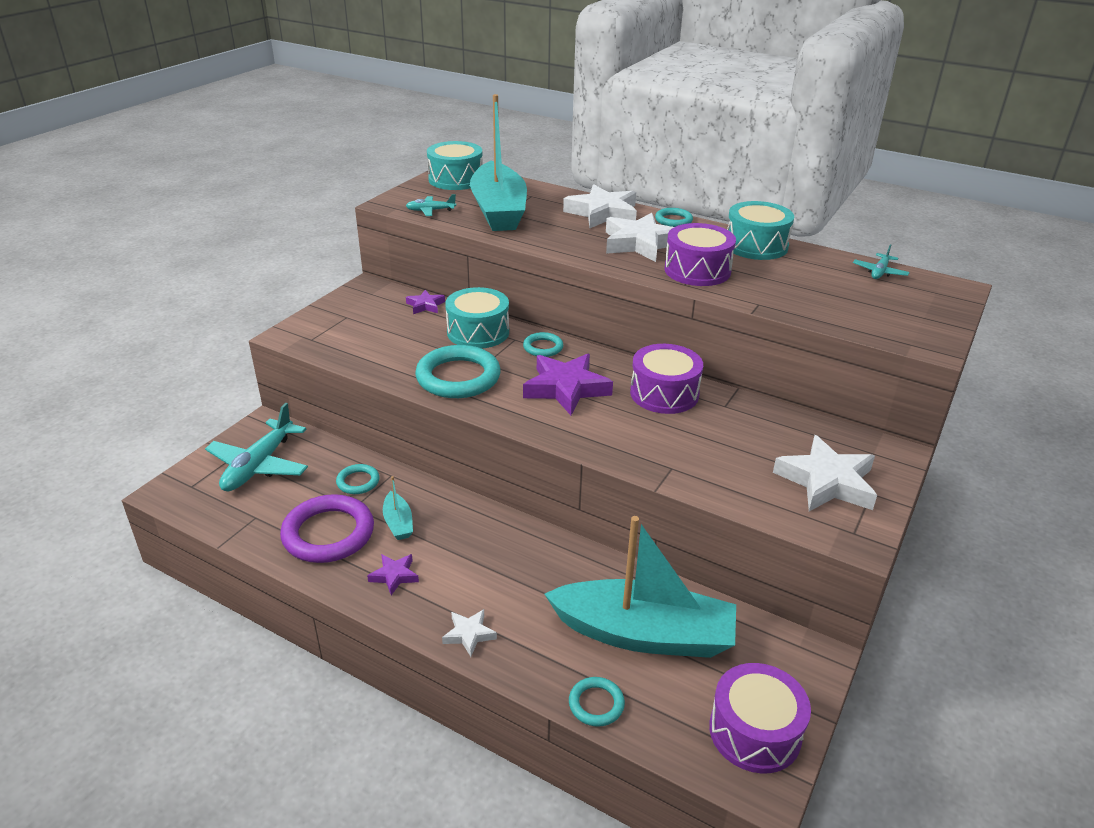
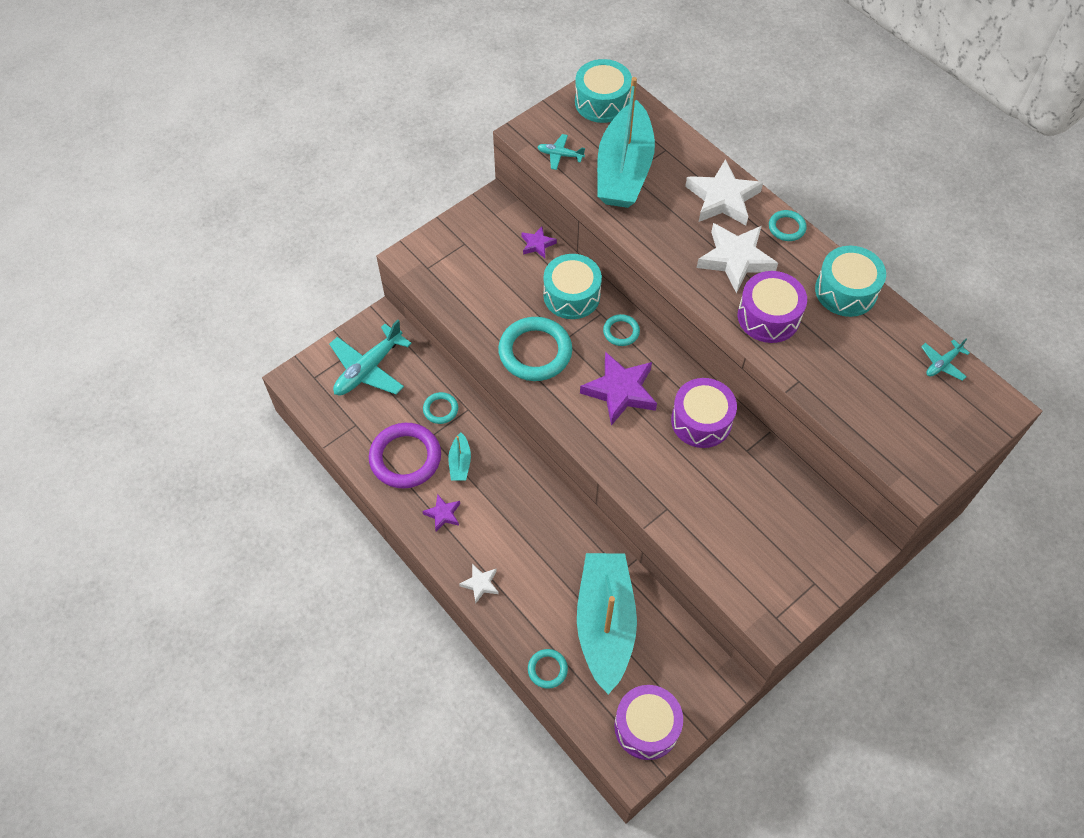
camera: 20 degrees right, 25 degrees up
turquoise boat [544,516,736,658] -> turquoise boat turned 120 degrees counterclockwise [577,553,637,694]
white star [773,435,877,511] -> none

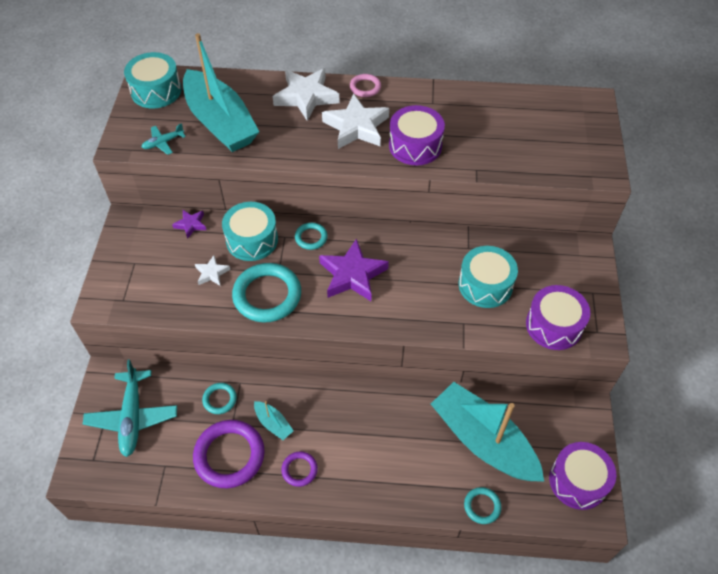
camera: 45 degrees left, 5 degrees down
purple star [422,494,460,532] -> purple ring [281,451,318,487]
white star [459,564,499,603] -> white star moved to [195,255,230,286]
purple drum [671,378,737,448] -> purple drum moved to [526,285,590,350]
turquoise ring [769,210,807,241] -> pink ring [350,74,381,97]
turquoise drum [815,246,886,317] -> turquoise drum moved to [459,246,518,308]
turquoise plane [921,339,970,381] -> none

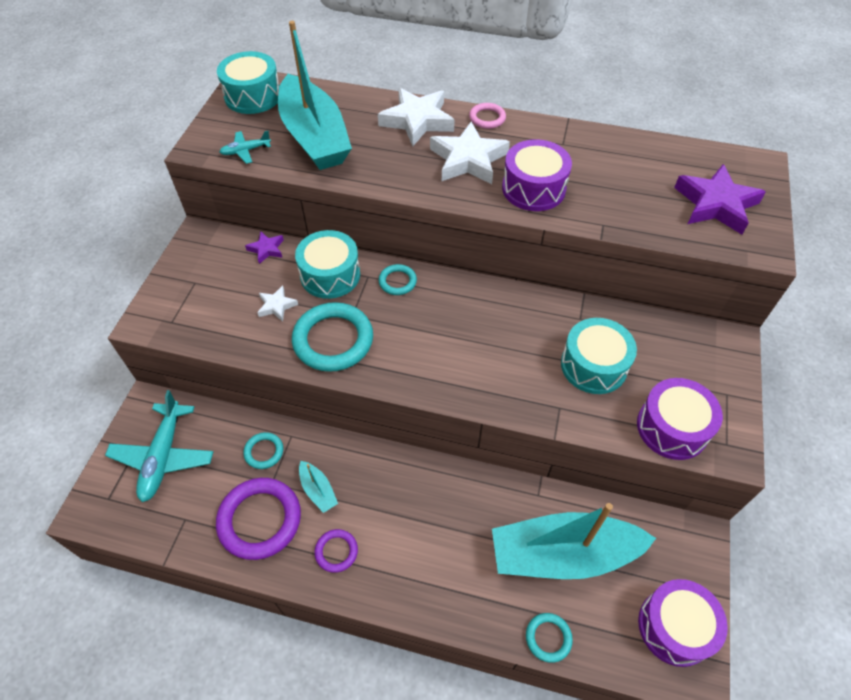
camera: 10 degrees right, 0 degrees up
purple star [319,239,389,301] -> purple star moved to [674,164,766,234]
turquoise boat [431,382,544,482] -> turquoise boat turned 60 degrees counterclockwise [492,503,656,579]

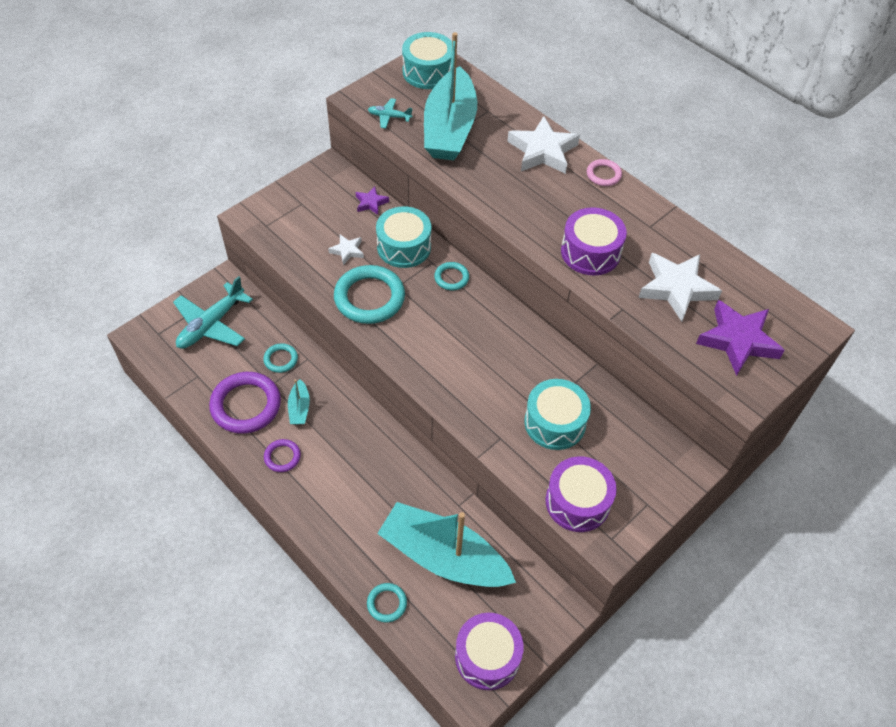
camera: 30 degrees right, 0 degrees up
white star [430,122,510,184] -> white star moved to [638,253,722,322]

